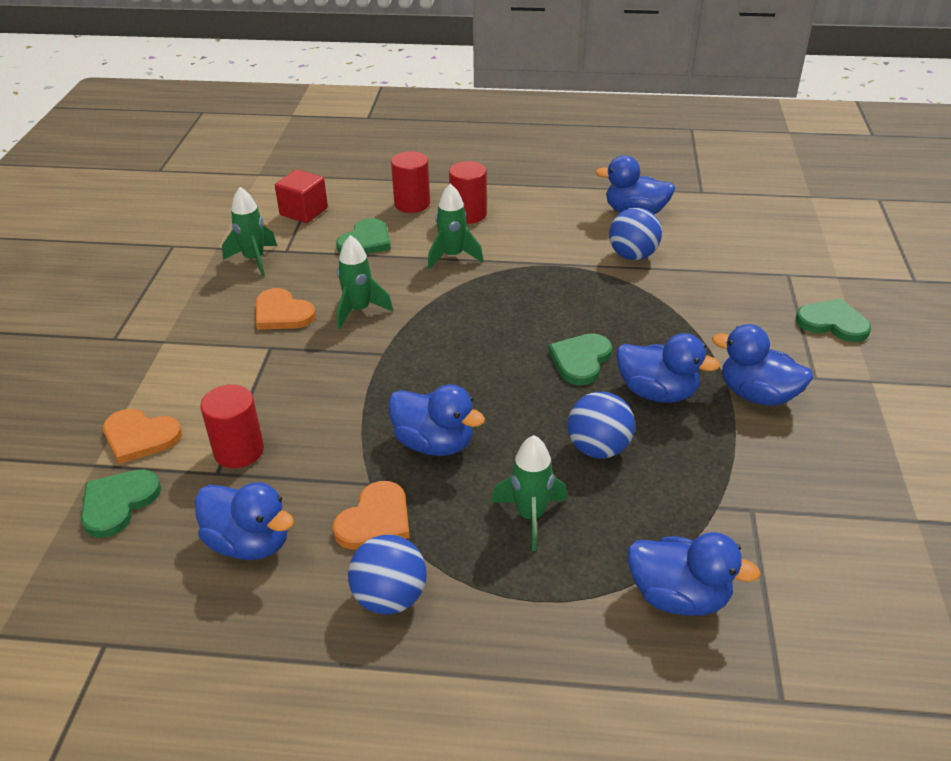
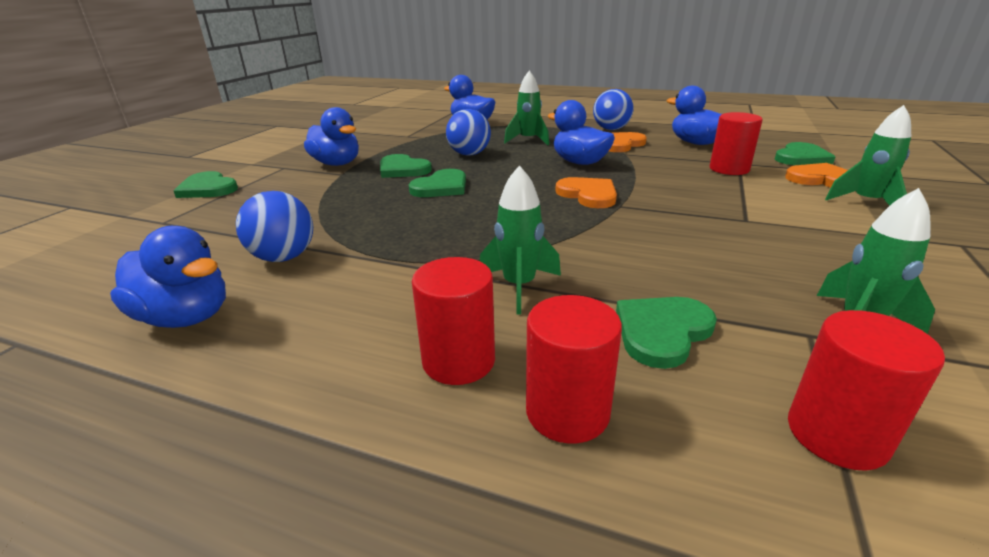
camera: 165 degrees left, 10 degrees down
orange heart [256,288,316,330] -> orange heart moved to [555,177,617,208]
red cube [275,169,328,223] -> red cylinder [788,310,945,471]
green rocket [337,235,393,329] -> green rocket moved to [825,105,911,206]
blue duck [616,333,720,403] -> green heart [380,154,432,178]

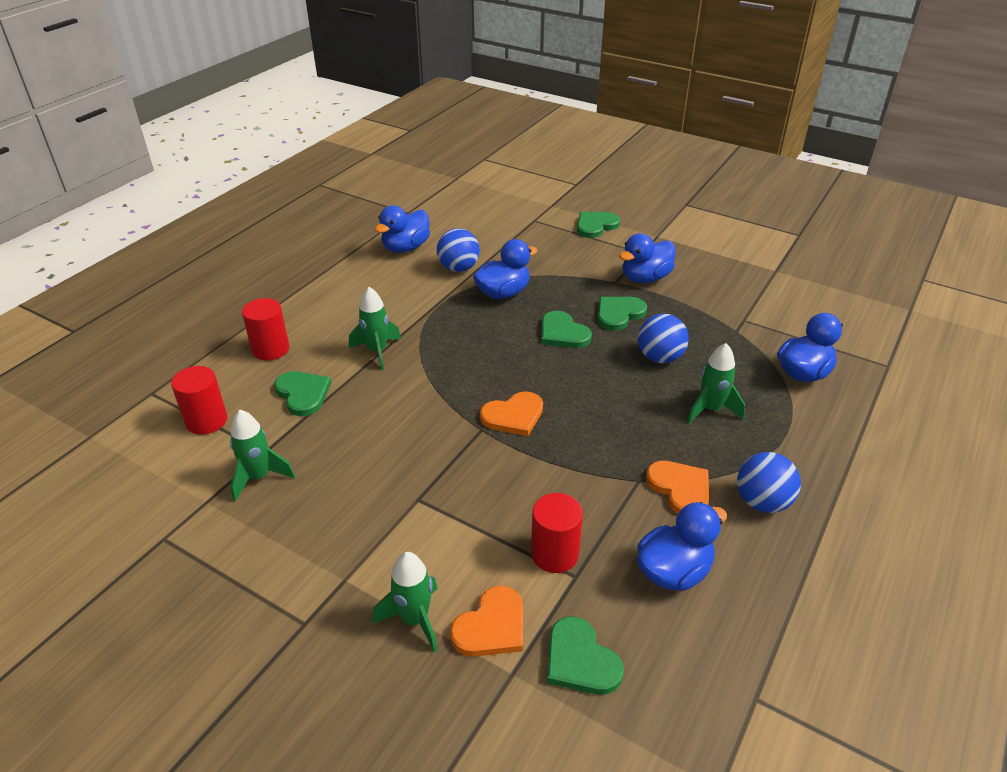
camera: 100 degrees right, 10 degrees up
red cylinder [412,257,495,385] -> none
blue duck [548,100,615,165] -> blue duck moved to [473,239,538,299]

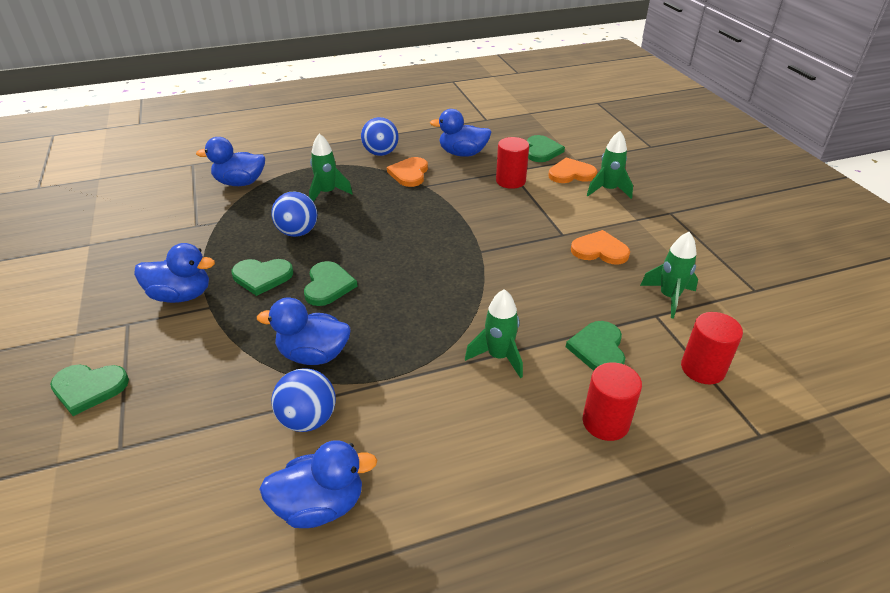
camera: 140 degrees left, 0 degrees up
orange heart [480,391,543,436] -> orange heart moved to [571,230,630,264]

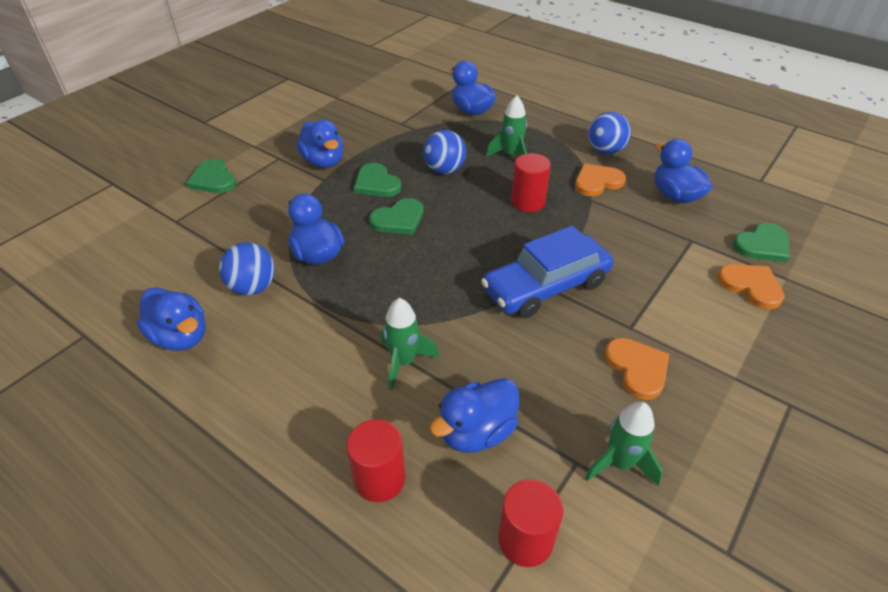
camera: 55 degrees right, 5 degrees up
red cylinder [496,137,529,189] -> red cylinder moved to [511,153,551,212]
green heart [566,321,625,371] -> blue duck [430,378,519,453]
green rocket [587,131,633,199] -> none
none -> blue car [481,225,613,318]

